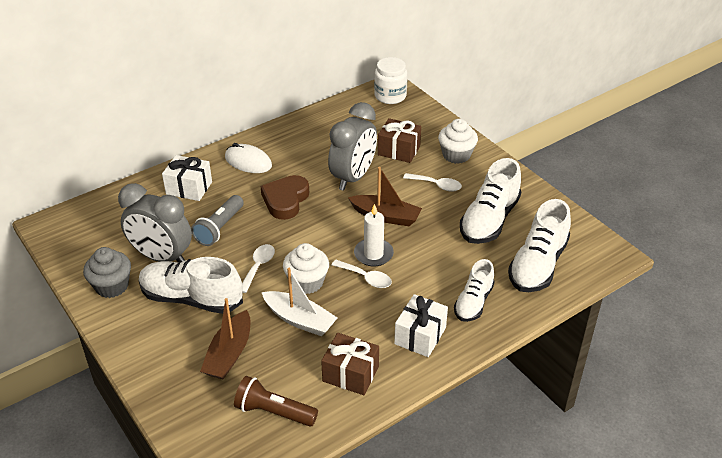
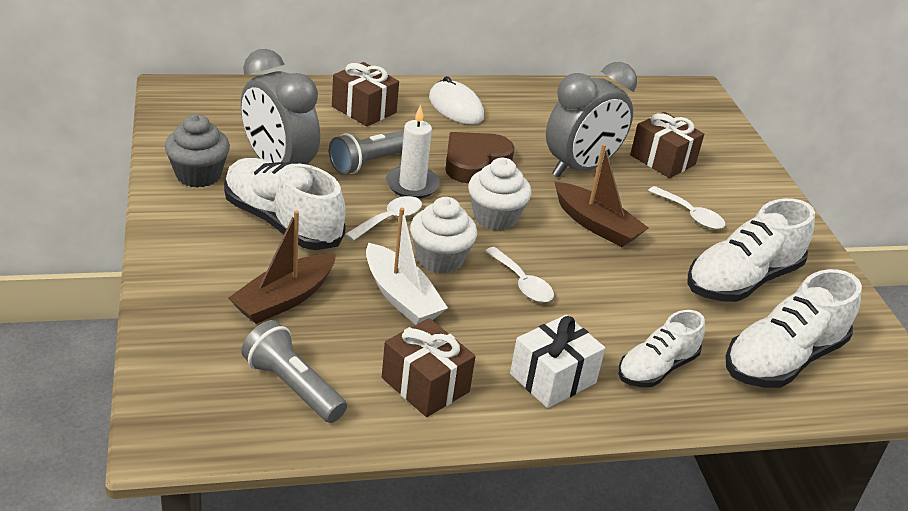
camera: 20 degrees right, 5 degrees down
white gift [162,155,212,201] -> brown gift [332,62,399,126]
brown flashlight [234,376,318,426] -> grey flashlight [241,320,347,423]
white candle [354,204,394,266] -> white candle moved to [386,105,440,199]
white jar [374,57,407,104] -> none
white cupcake [438,119,478,164] -> white cupcake moved to [468,158,531,231]

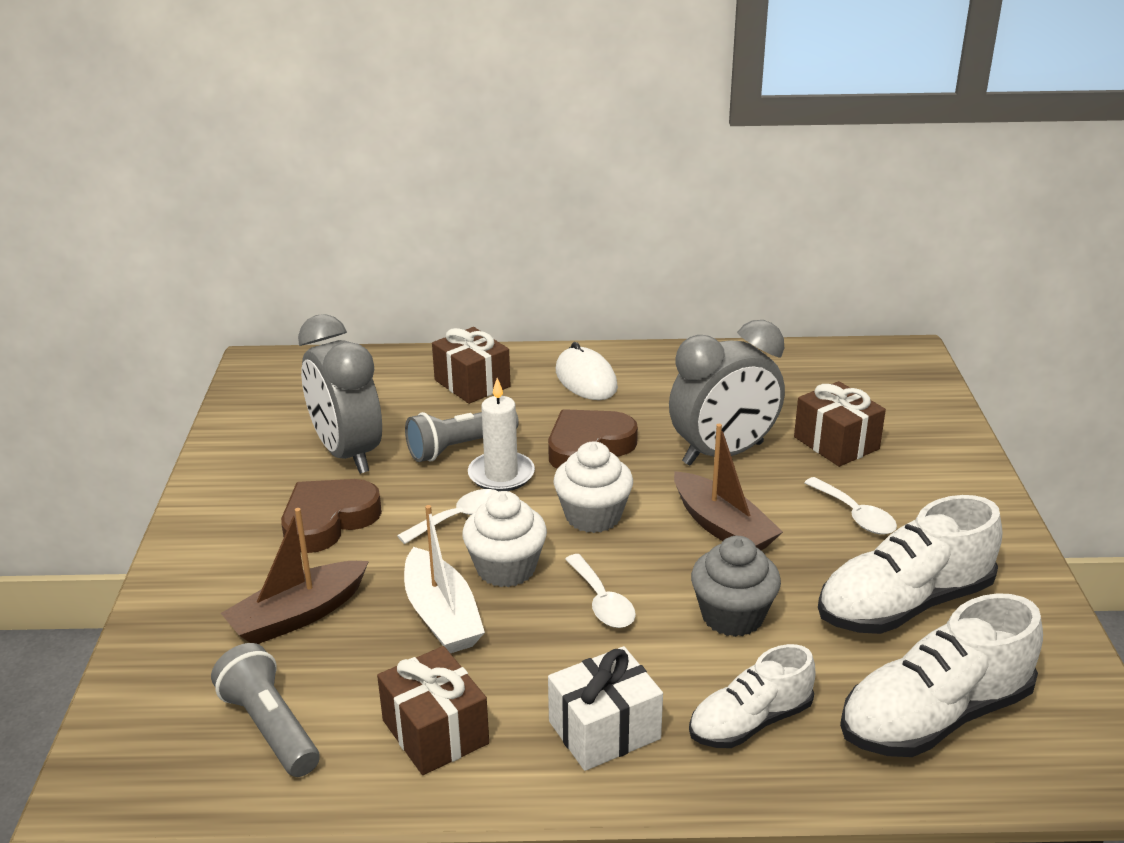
camera: 15 degrees right, 5 degrees down
grey cupcake [165,114,230,188] -> grey cupcake moved to [691,536,781,637]
white shoe [224,158,346,250] -> brown heart [281,479,382,553]

